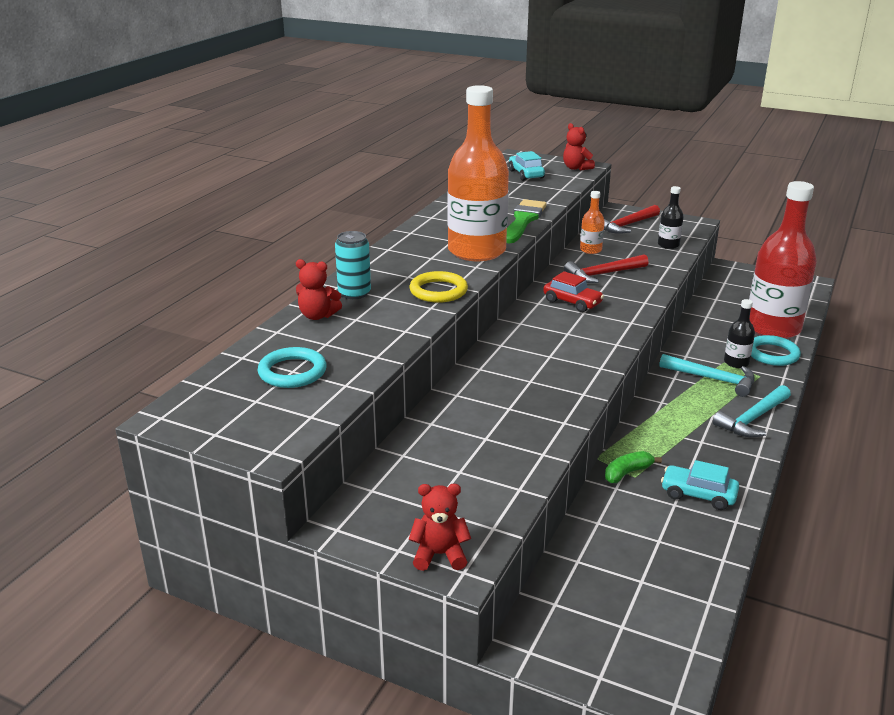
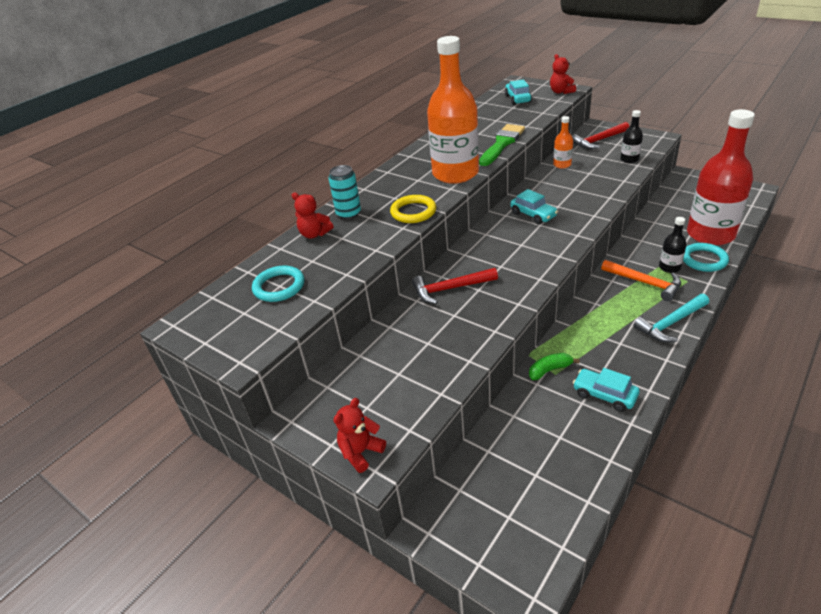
camera: 15 degrees right, 10 degrees up
red teddy bear [409,484,471,571] -> red teddy bear turned 60 degrees counterclockwise [333,398,386,473]
red car [543,271,604,312] -> turquoise car [510,189,558,225]
red hammer [564,254,649,283] -> red hammer moved to [412,268,498,304]
turquoise hammer [659,354,755,397] -> orange hammer [601,260,681,301]

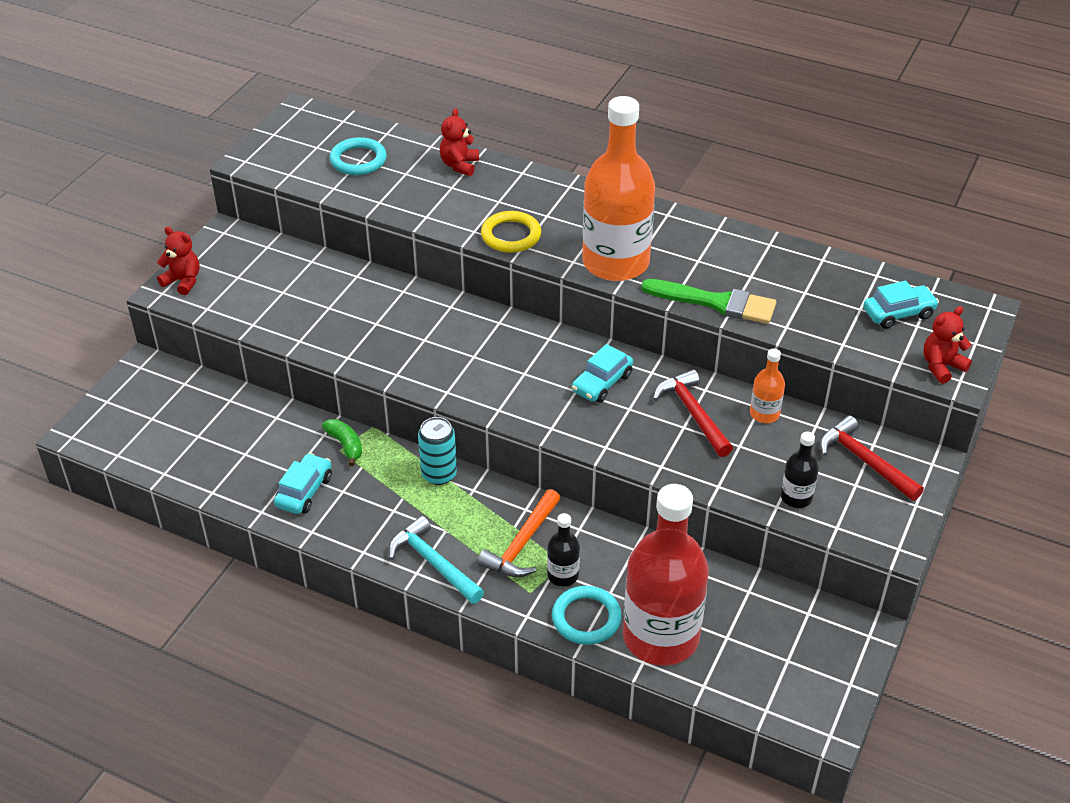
camera: 75 degrees right, 5 degrees up
turquoise can [328,165,361,219] -> turquoise can moved to [418,417,457,485]
red hammer [412,268,498,304] -> red hammer moved to [653,369,733,457]

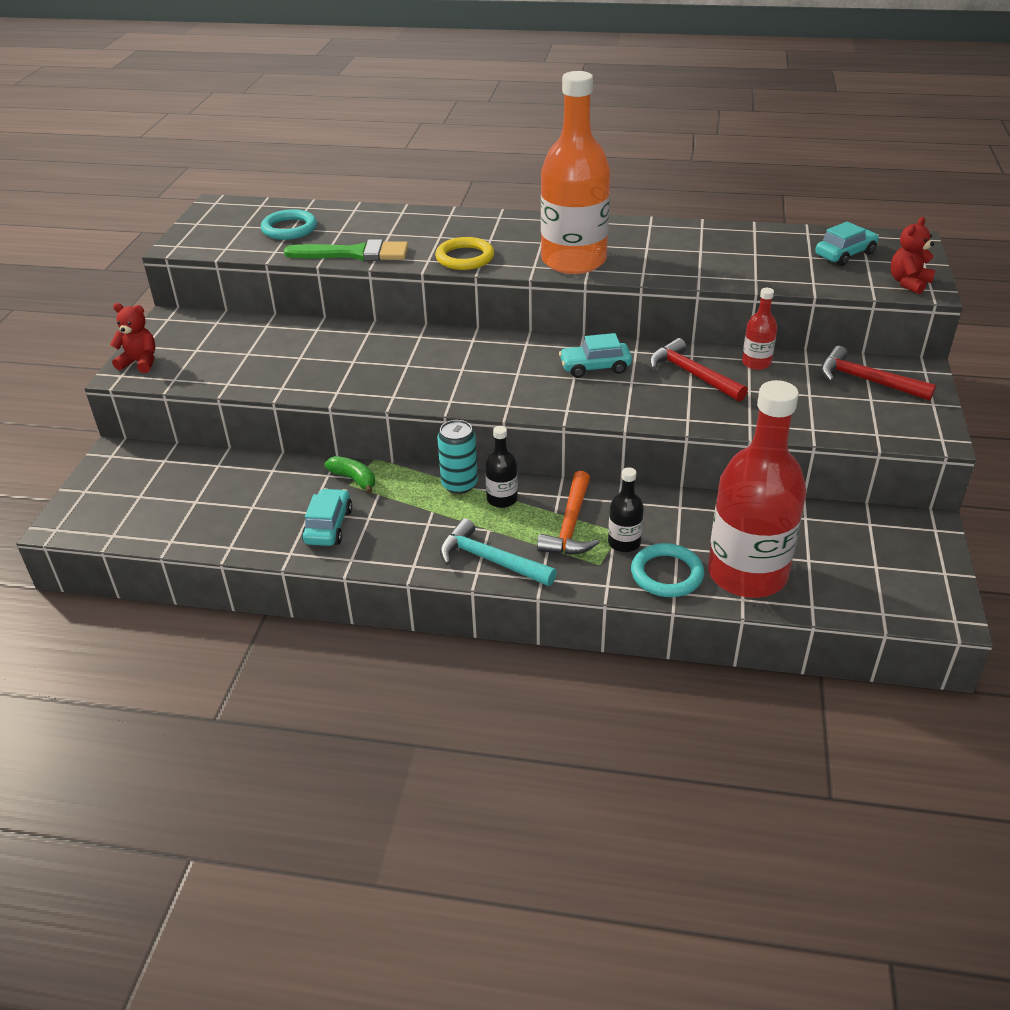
camera: 15 degrees left, 5 degrees down
red teddy bear [440,108,479,176] -> none
turquoise car [572,344,633,403] -> turquoise car turned 60 degrees clockwise [559,333,632,378]
green brush [641,279,776,324] -> green brush moved to [284,239,408,261]
orange bottle [750,349,785,423] -> red bottle [742,288,777,370]
black bottle [781,432,819,508] -> black bottle moved to [485,426,518,508]

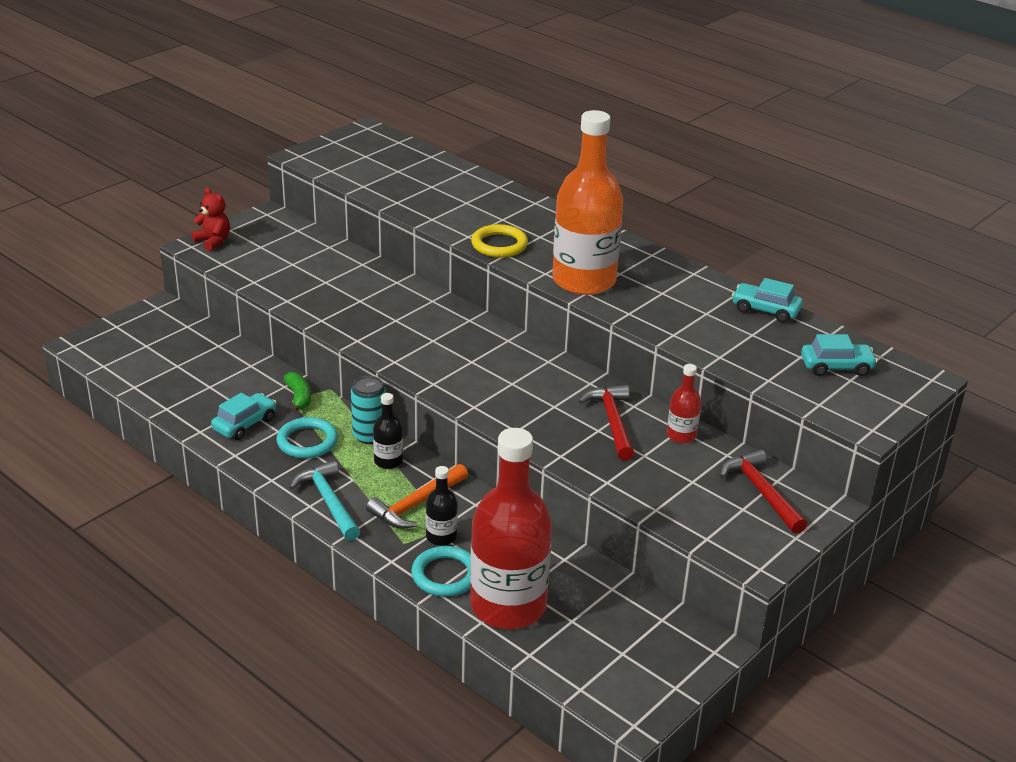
camera: 30 degrees right, 5 degrees down
turquoise ring [261,209,317,240] -> turquoise ring moved to [276,417,338,458]
green brush [284,239,408,261] -> none
turquoise car [559,333,632,378] -> turquoise car moved to [732,278,803,323]
red teddy bear [891,217,935,294] -> none

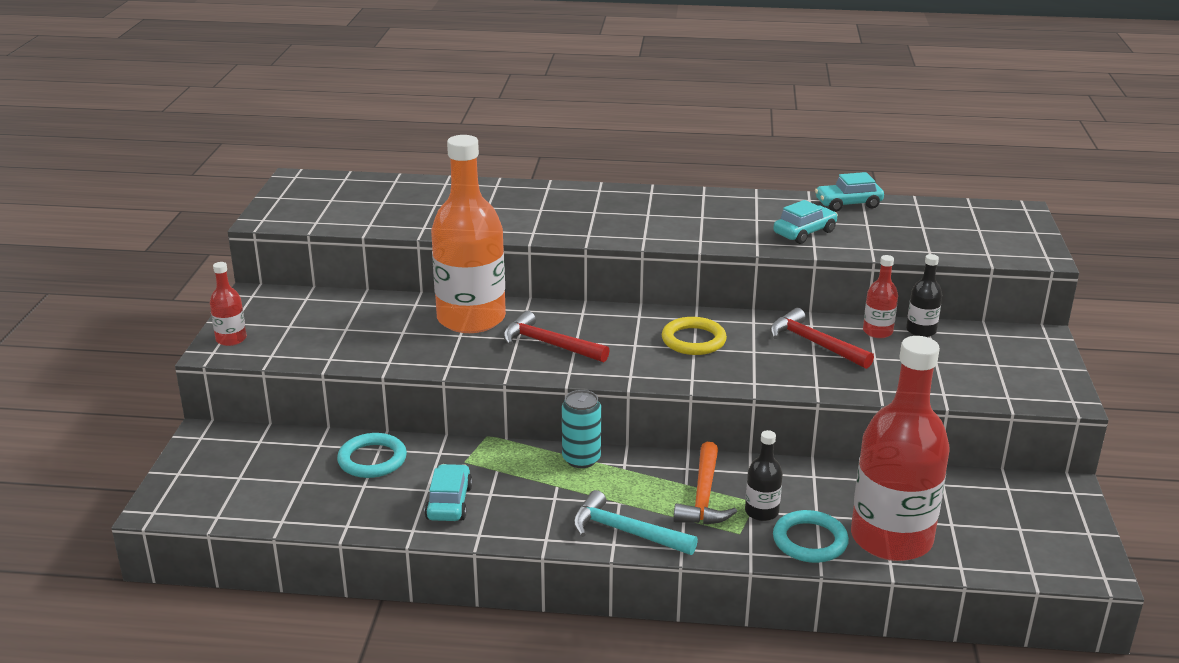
camera: 35 degrees left, 5 degrees down
red teddy bear [191,187,230,251] -> red bottle [210,262,247,346]
turquoise ring [276,417,338,458] -> turquoise ring moved to [337,433,407,478]
green banana [284,372,311,413] -> none
black bottle [373,393,403,469] -> black bottle moved to [906,254,942,337]
yellow ring [471,224,528,258] -> yellow ring moved to [662,317,727,355]
orange bottle [552,110,623,295] -> orange bottle moved to [431,135,506,333]
red hammer [719,449,807,534] -> red hammer moved to [503,311,610,363]
turquoise car [801,334,878,376] -> turquoise car moved to [773,200,838,244]

